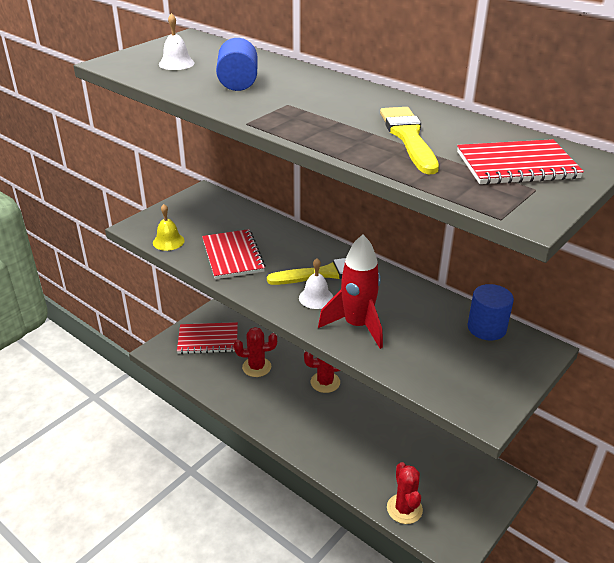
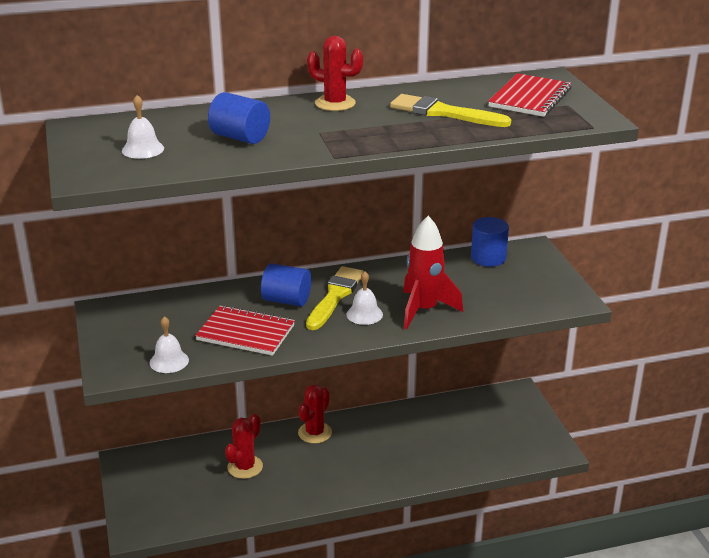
camera: 55 degrees left, 5 degrees down
yellow bell [153,204,185,251] -> white bell [150,316,189,373]
red notebook [177,322,238,354] -> none
red cactus [387,462,423,524] -> red cactus moved to [307,36,363,111]
none -> blue cylinder [261,263,311,307]

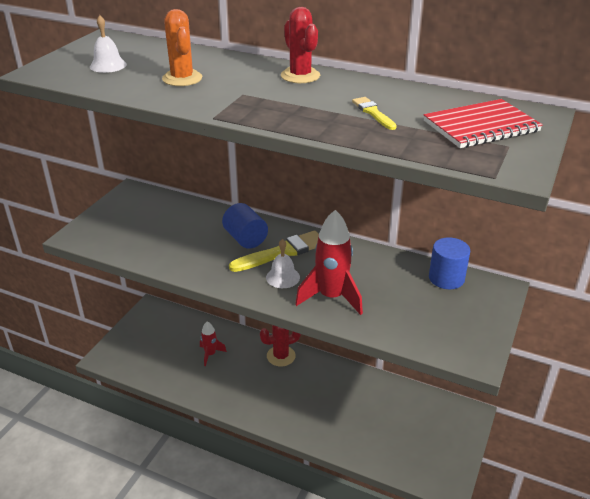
camera: 40 degrees right, 5 degrees up
white bell [150,316,189,373] -> none
red notebook [195,305,295,356] -> none
blue cylinder [208,92,270,144] -> orange cactus [162,9,202,86]
red cactus [225,414,263,479] -> red rocket [200,321,227,366]
yellow brush [390,94,511,127] -> yellow brush [352,97,397,130], size x0.54

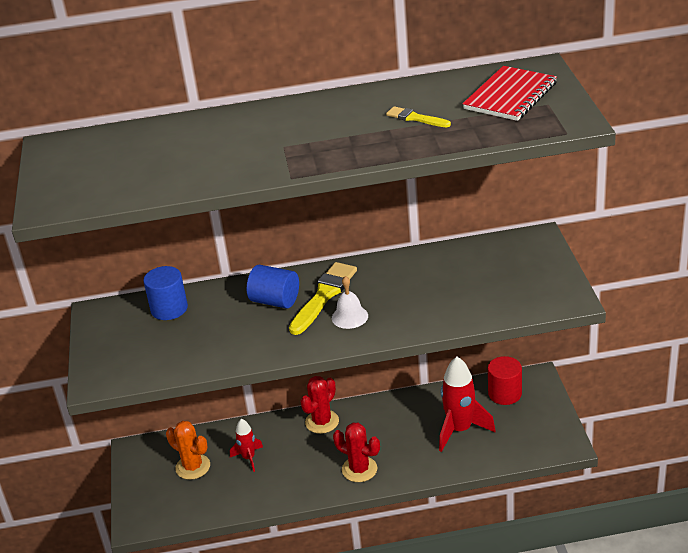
camera: 30 degrees left, 0 degrees up
white bell [90,15,127,73] -> none
orange cactus [162,9,202,86] -> orange cactus moved to [166,421,210,480]
red cactus [281,7,320,83] -> red cactus moved to [333,422,380,482]
red rocket [295,210,363,315] -> red rocket moved to [439,357,496,452]
blue cylinder [429,237,470,289] -> blue cylinder moved to [143,266,188,320]
none -> red cylinder [488,356,522,405]

